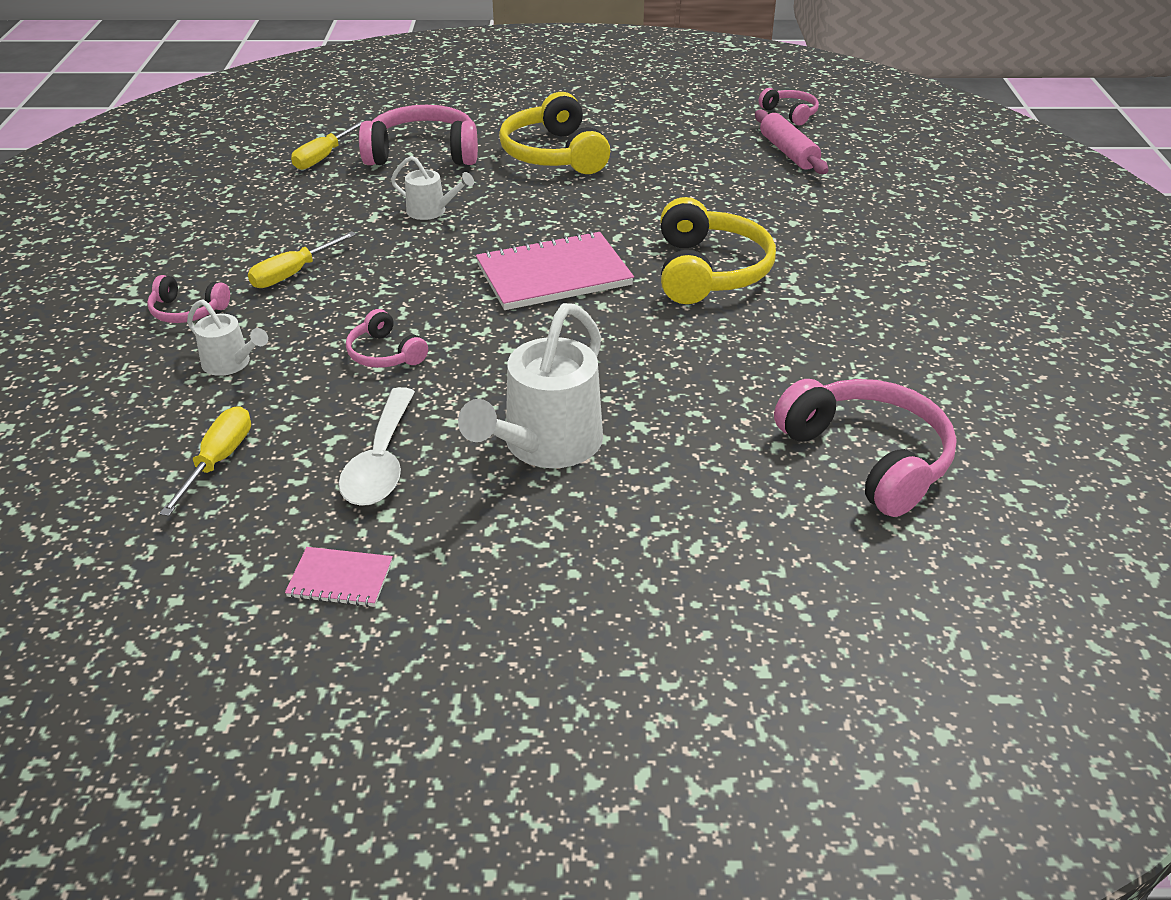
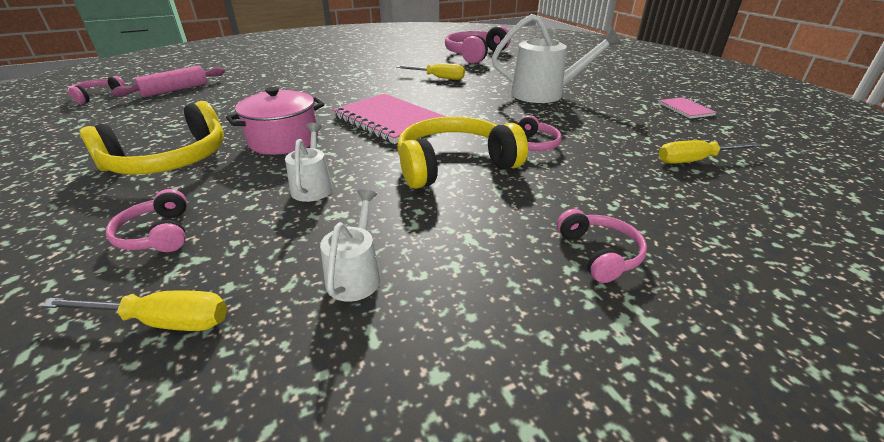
camera: 115 degrees left, 5 degrees down
white watering can [187,299,268,376] -> white watering can moved to [320,189,381,302]
yellow screwdriver [248,231,357,288] -> yellow screwdriver moved to [396,63,465,80]
white spoon [339,387,415,506] -> none
pink headphones [359,105,478,165] -> pink headphones [106,189,187,252], size x0.53
yellow headphones [661,197,776,304] -> yellow headphones moved to [397,117,528,189]
none -> pink pot [226,87,325,155]

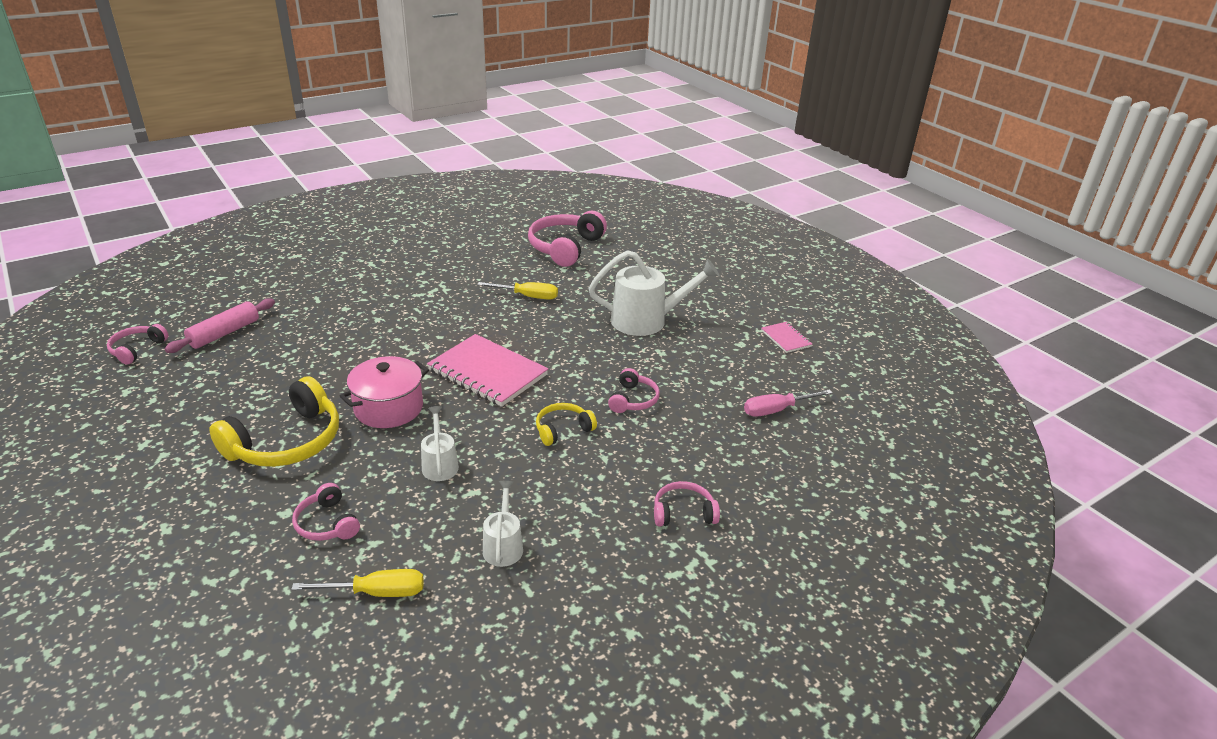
camera: 10 degrees left, 0 degrees up
yellow headphones [397,117,528,189] -> yellow headphones [536,403,597,446], size x0.53
pink headphones [557,209,647,283] -> pink headphones turned 75 degrees counterclockwise [654,481,720,526]
yellow screwdriver [659,140,761,164] -> pink screwdriver [744,389,833,417]

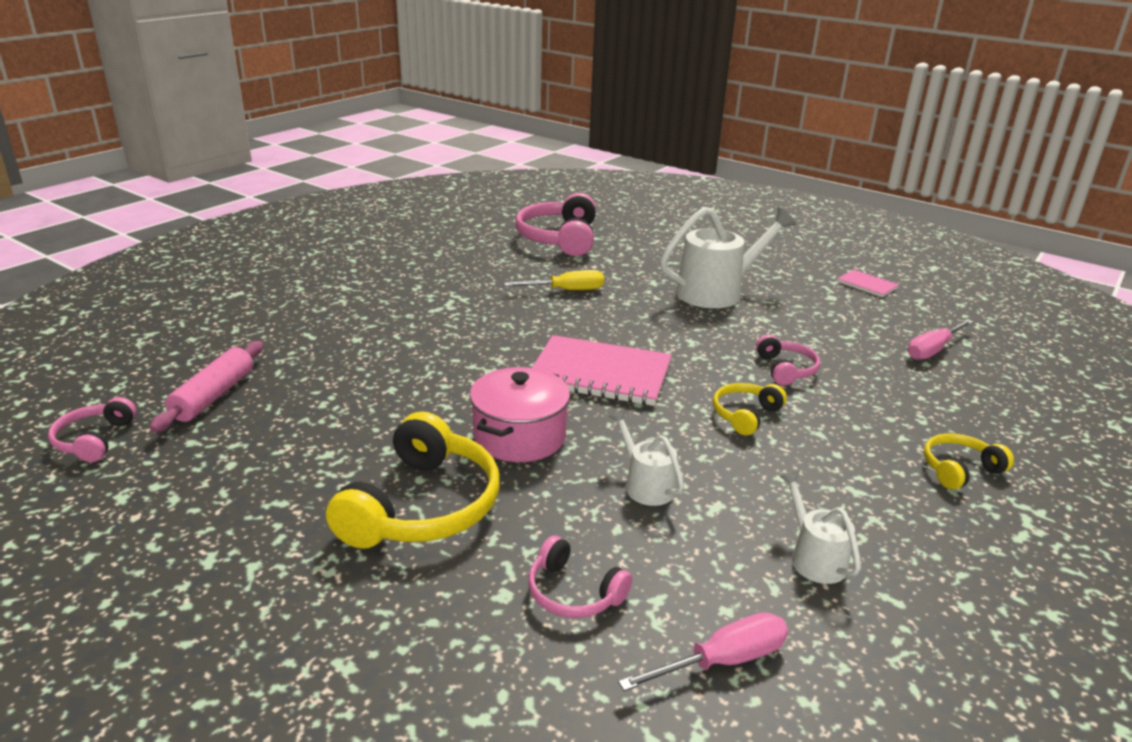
camera: 20 degrees left, 5 degrees down
yellow screwdriver [291,569,424,597] -> pink screwdriver [618,612,788,691]
pink headphones [654,481,720,526] -> yellow headphones [924,433,1014,490]

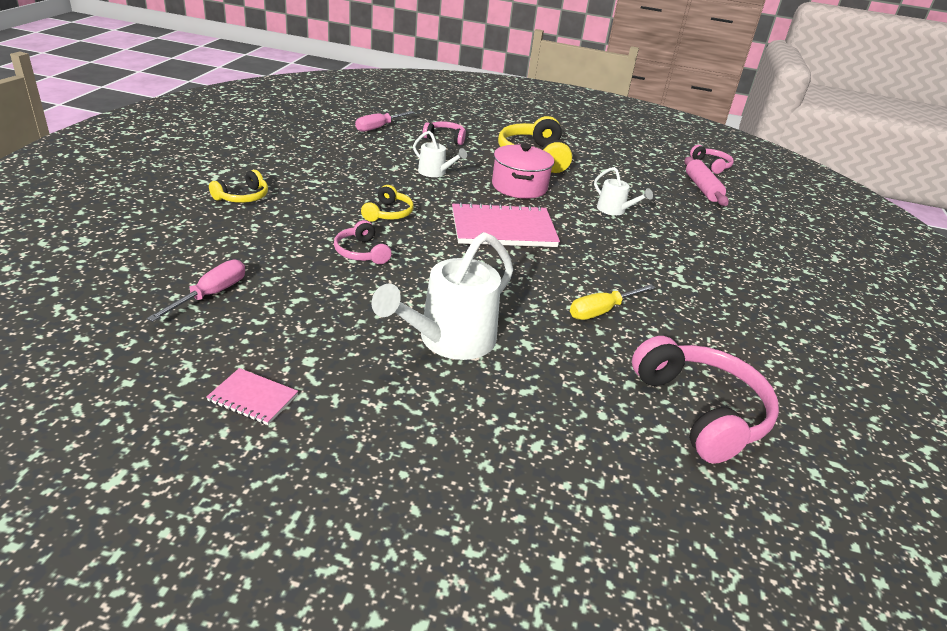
camera: 155 degrees right, 5 degrees up
white watering can [780,471,861,584] -> white watering can moved to [594,167,653,215]

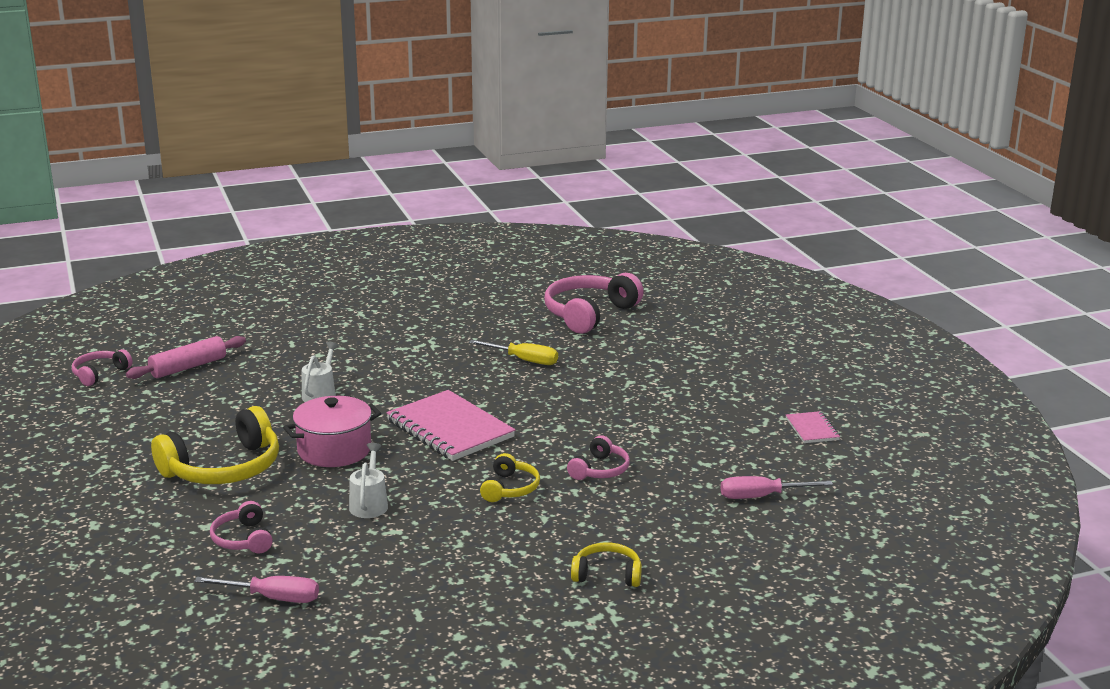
camera: 120 degrees left, 10 degrees down
yellow headphones [361,185,414,222] -> yellow headphones turned 120 degrees clockwise [480,453,540,502]
white watering can [372,232,513,360] -> none

